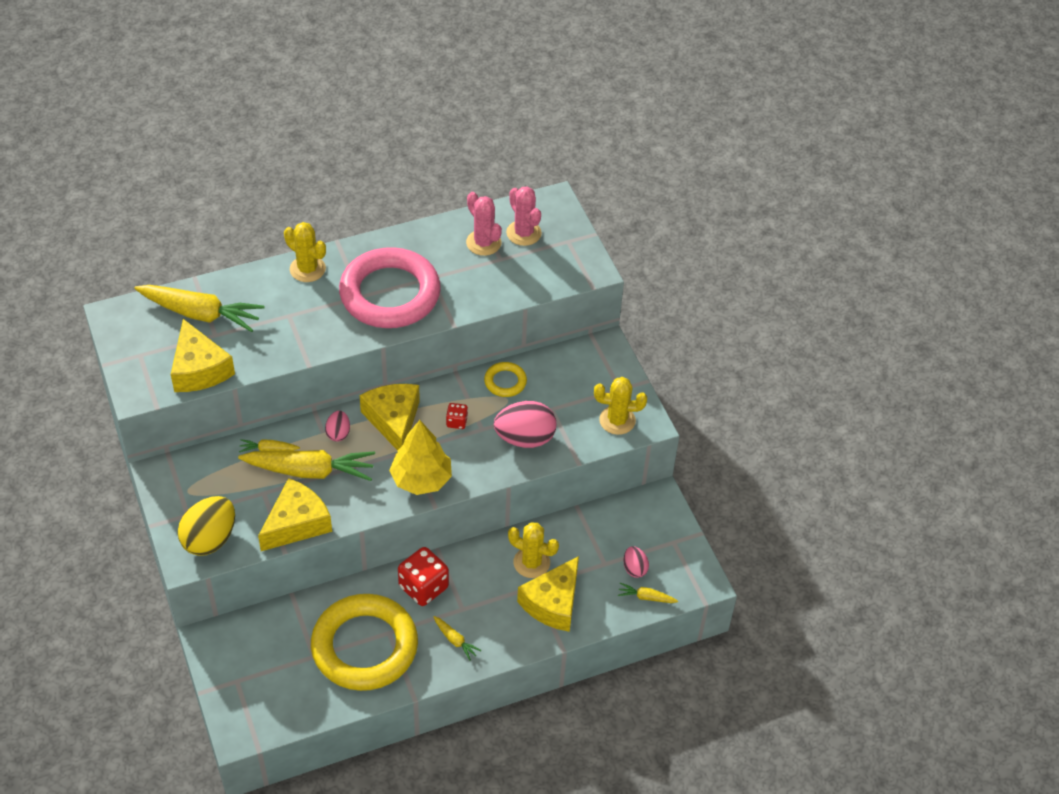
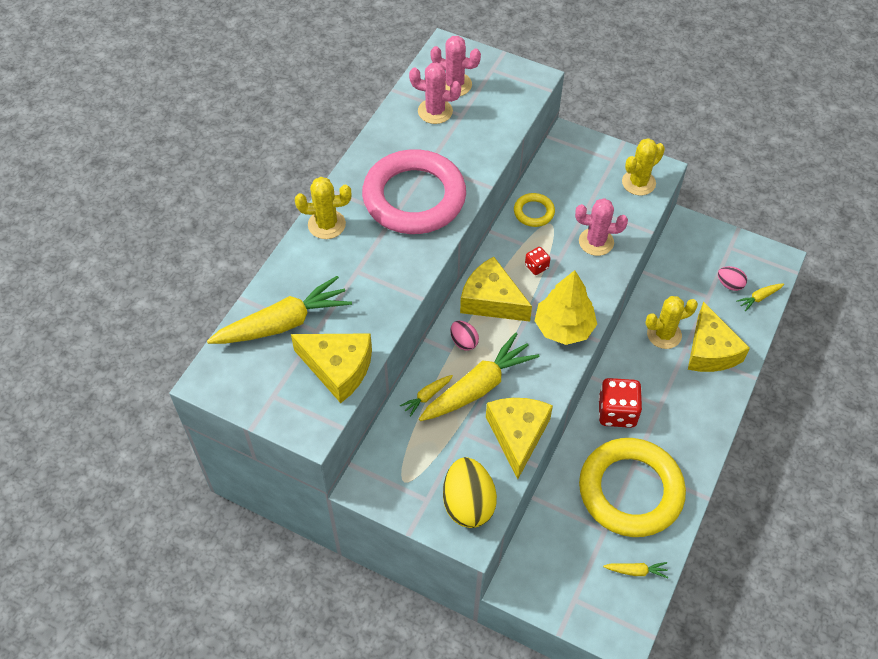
camera: 40 degrees left, 5 degrees up
yellow carrot [434,616,482,661] -> yellow carrot moved to [603,562,668,578]
pink egg [494,401,556,448] -> pink cactus [575,198,628,256]

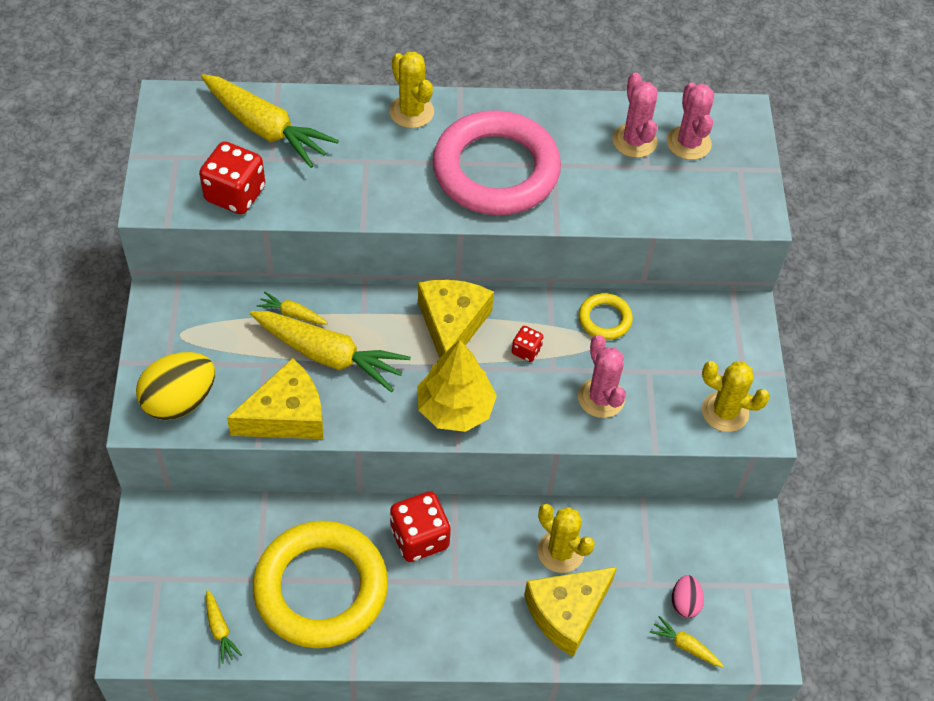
camera: 60 degrees right, 0 degrees up
yellow cheese [291,333,372,403] -> red dice [199,141,266,215]
pink egg [450,321,479,351] -> none

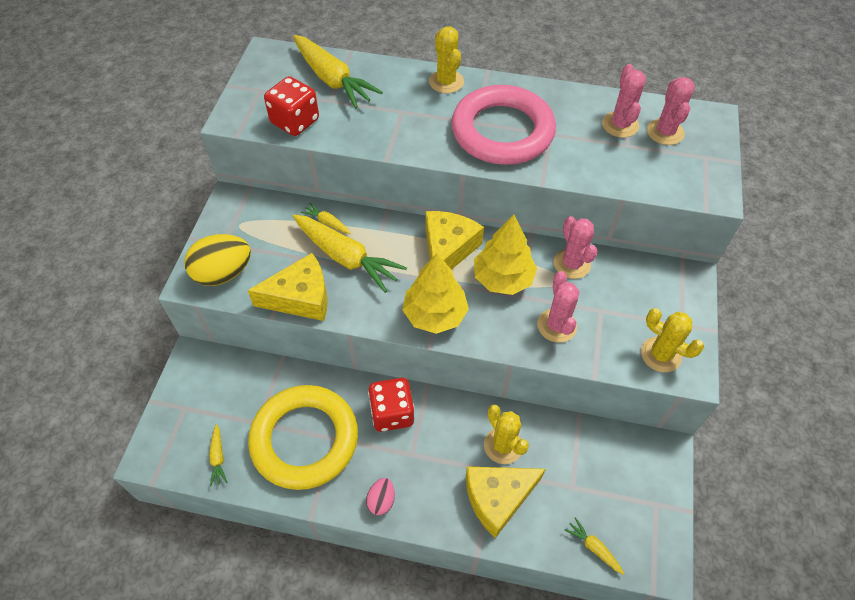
camera: 15 degrees right, 0 degrees up
red dice [512,326,544,362] -> yellow tree [474,215,537,295]
yellow ring [578,293,633,340] -> pink cactus [554,216,598,279]
pink egg [672,575,704,618] -> pink egg moved to [366,478,395,515]

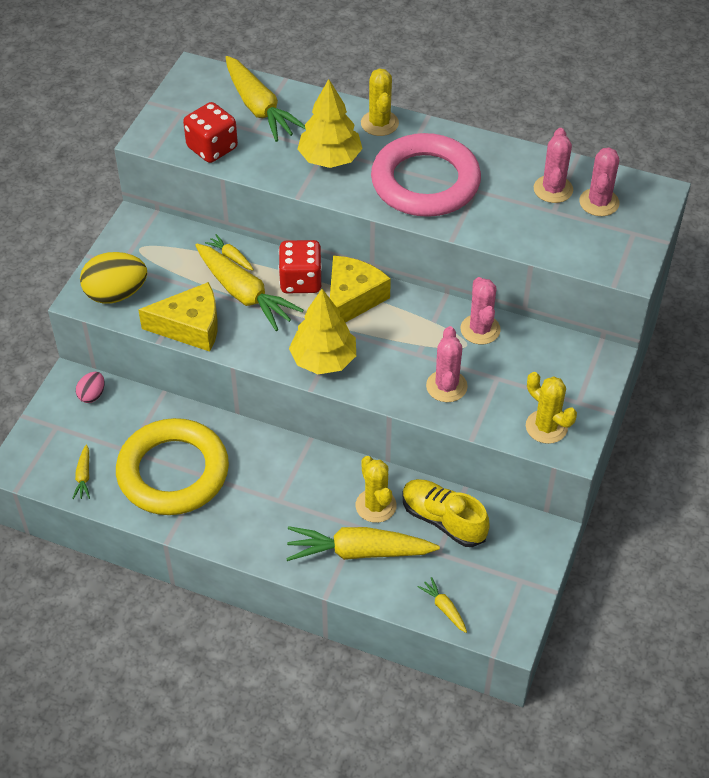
camera: 10 degrees right, 5 degrees down
pink egg [366,478,395,515] -> pink egg moved to [76,372,104,403]
red dice [368,378,414,432] -> red dice moved to [278,240,322,293]
yellow cheese [466,466,546,538] -> yellow carrot [286,526,440,561]
yellow tree [474,215,537,295] -> yellow tree moved to [298,79,363,168]
none -> yellow shoe [403,479,490,547]

